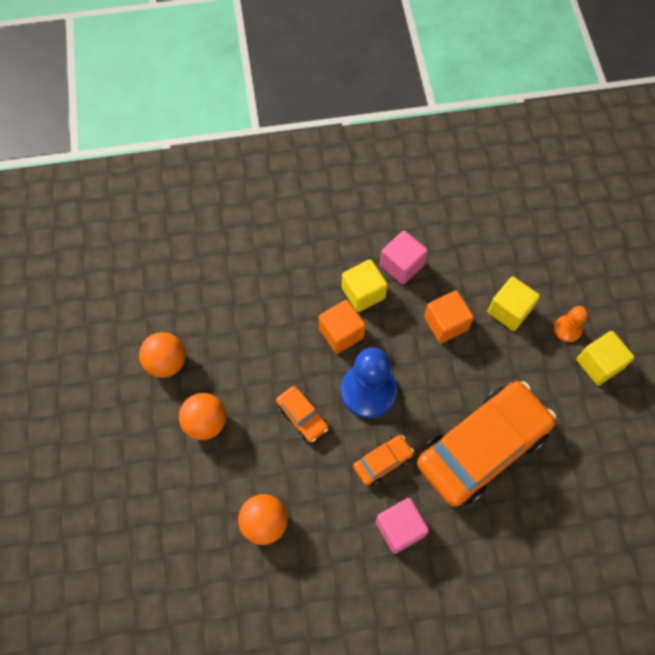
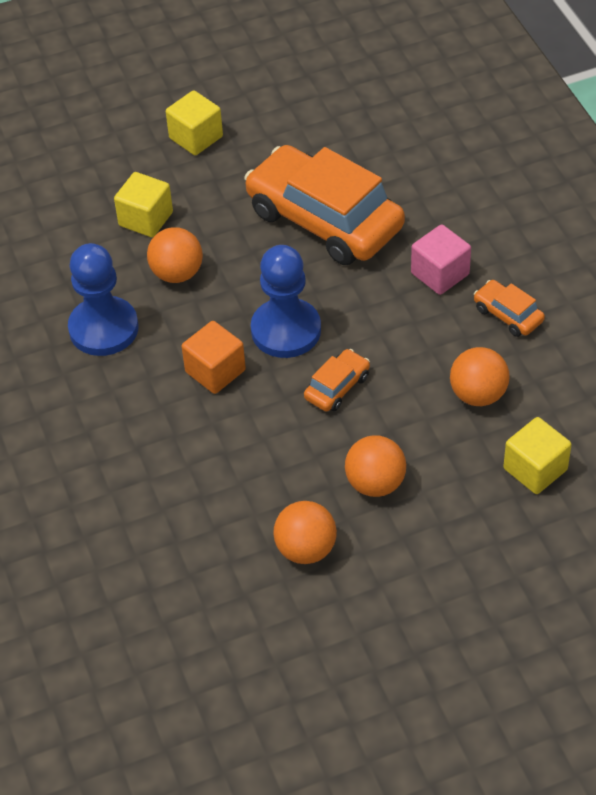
camera: 100 degrees left, 15 degrees down
yellow cube [342,259,388,312] -> yellow cube moved to [503,417,572,494]
orange car [353,435,414,485] -> orange car moved to [474,280,545,337]
pink cube [380,231,428,285] -> blue pawn [68,243,139,356]
orange cube [424,291,474,343] -> orange ball [147,227,203,283]
orange pawn [554,306,588,342] -> none

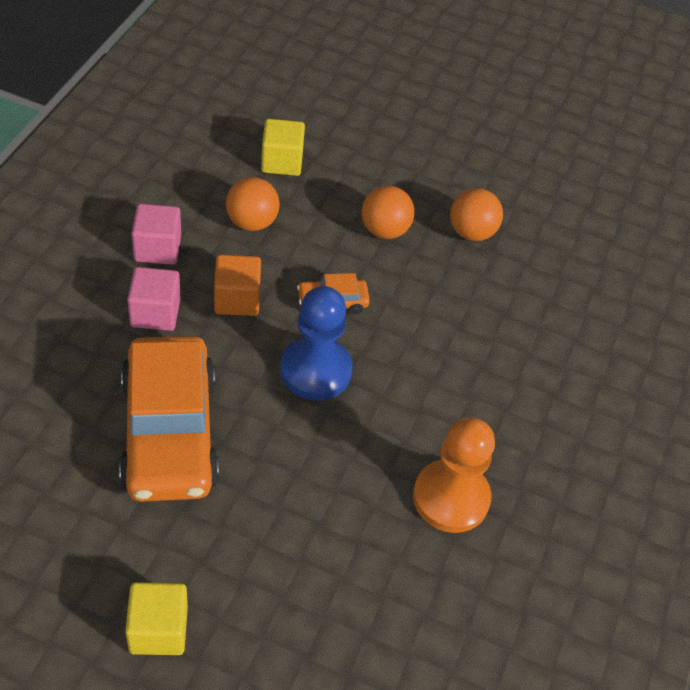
camera: 145 degrees left, 0 degrees up
blue pawn [68,243,139,356] -> orange pawn [413,417,495,533]
yellow cube [114,172,173,237] -> none
orange ball [147,227,203,283] -> none
orange cube [182,321,246,394] -> orange cube moved to [214,255,261,316]
orange car [474,280,545,337] -> pink cube [131,204,181,265]

